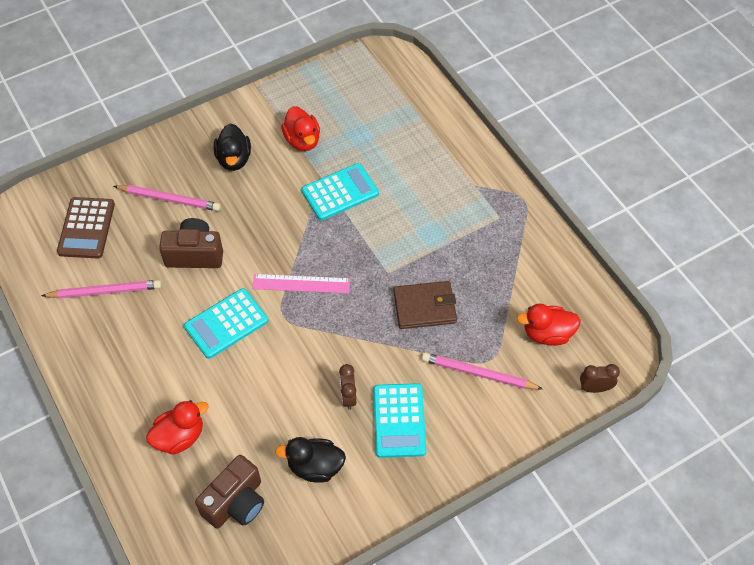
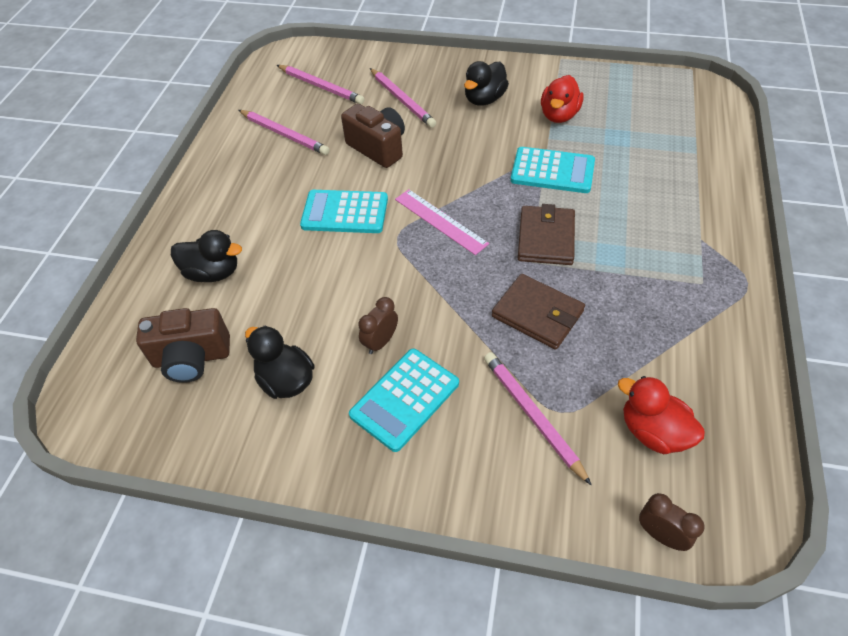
camera: 45 degrees right, 5 degrees down
brown calculator [57,197,115,259] -> pink pencil [277,65,364,104]
red duck [146,400,209,455] -> black duck [171,230,242,282]
none -> brown wallet [518,204,575,265]

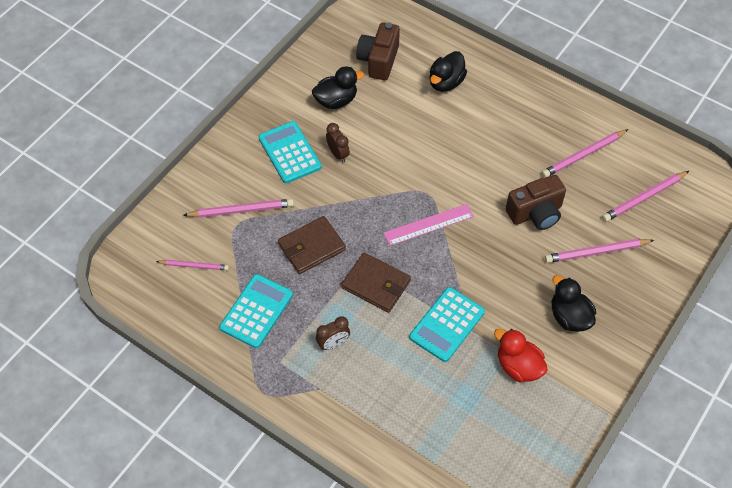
camera: 110 degrees right, 5 degrees up
turquoise calculator [300,190,388,233] -> turquoise calculator moved to [219,274,293,348]
red duck [618,376,705,454] -> pink pencil [156,260,229,271]
brown clock [639,493,704,551] -> brown clock moved to [316,316,350,350]

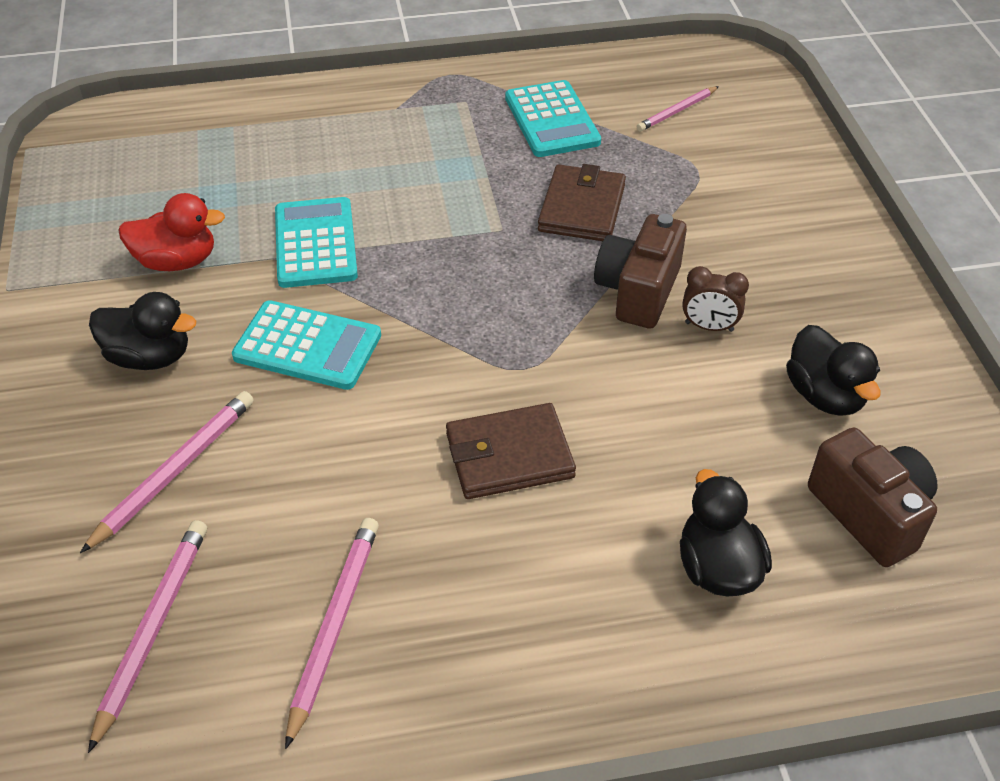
camera: 135 degrees right, 10 degrees down
pink pencil [183,199,294,218] -> none
turquoise calculator [259,121,322,183] -> turquoise calculator moved to [232,300,381,390]
black duck [312,66,364,109] -> black duck turned 45 degrees counterclockwise [786,325,881,415]
brown clock [316,316,350,350] -> none
brown wallet [341,253,411,313] -> brown wallet moved to [446,403,576,499]
pink ruler [384,204,474,246] -> none
brown camera [506,175,566,230] -> brown camera moved to [594,214,687,329]

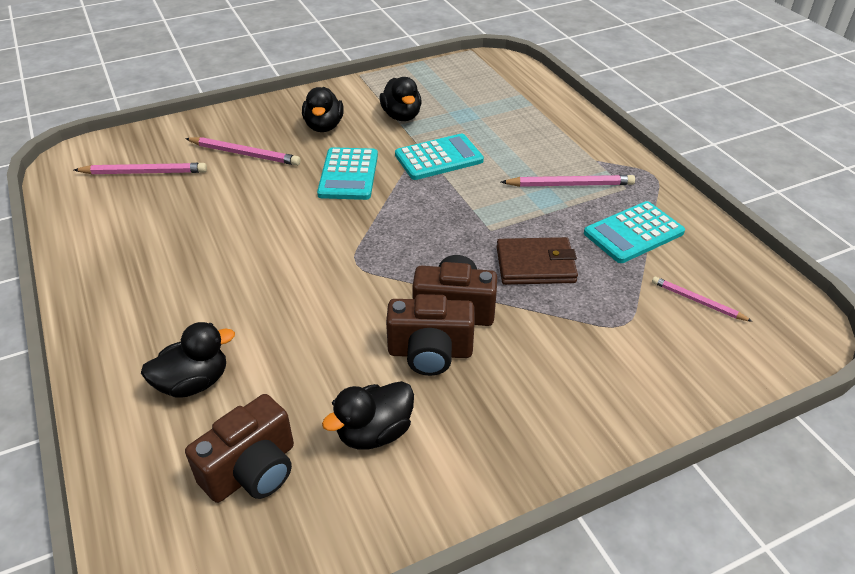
camera: 75 degrees right, 5 degrees down
red duck [118,193,225,271] -> black duck [380,77,422,121]
pink pencil [285,518,379,749] -> pink pencil moved to [501,175,635,187]
brown wallet [446,403,576,499] -> none
brown clock [682,266,749,332] -> brown camera [386,294,475,376]

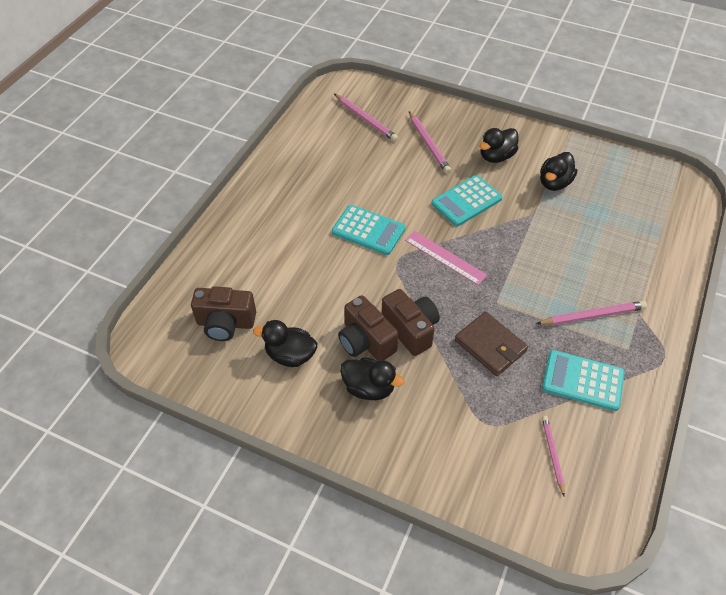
camera: 50 degrees right, 10 degrees up
black duck [141,322,235,398] -> black duck moved to [340,357,404,400]
turquoise calculator [395,134,484,180] -> turquoise calculator moved to [332,205,406,255]
pink pencil [501,175,635,187] -> pink pencil turned 60 degrees counterclockwise [536,301,647,325]
none -> pink ruler [405,231,487,285]

